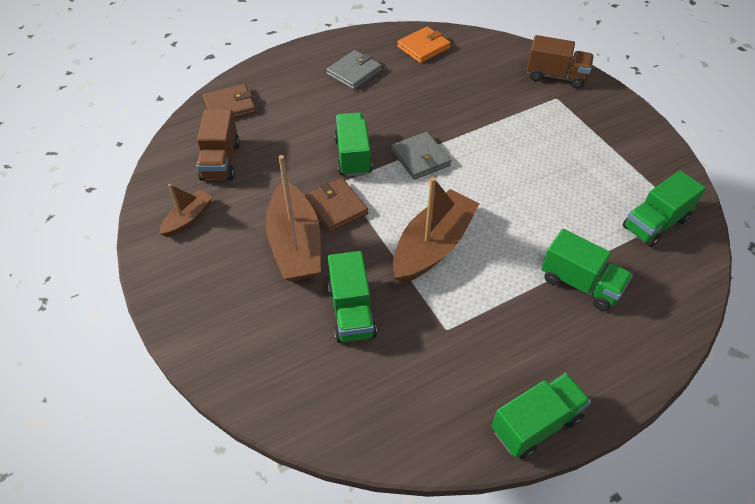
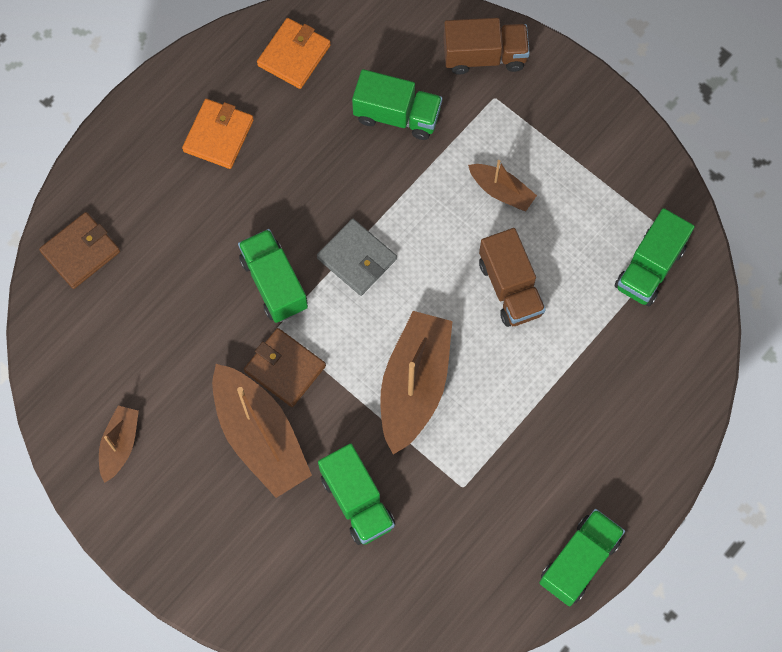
camera: 20 degrees left, 20 degrees up
brown truck [196,109,240,181] -> brown truck moved to [479,228,546,327]
grey wallet [326,50,382,90] -> orange wallet [182,99,254,169]
green truck [541,229,633,311] -> green truck moved to [352,69,442,140]
none -> brown boat [468,160,537,211]

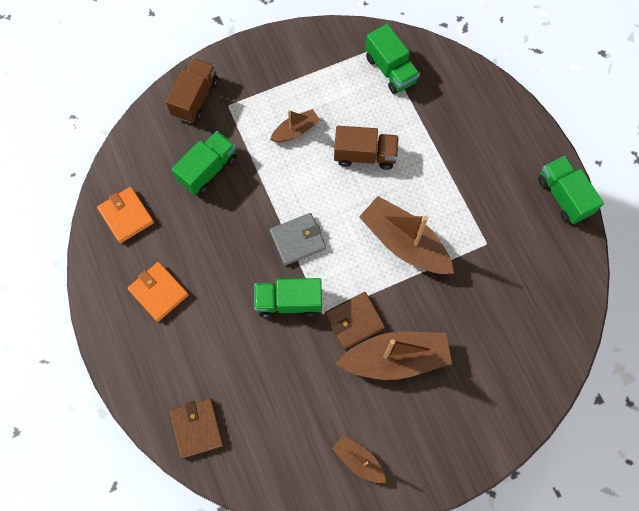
camera: 65 degrees left, 0 degrees up
green truck [318,443,395,545] -> none

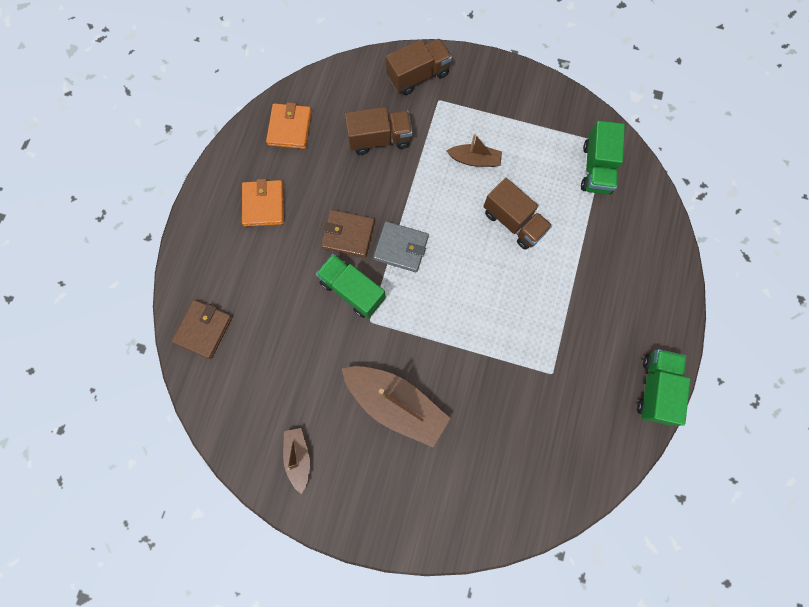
camera: 40 degrees right, 5 degrees up
green truck [172,131,237,195] -> brown truck [345,107,413,155]
brown wallet [325,292,385,349] -> brown wallet moved to [321,210,375,258]
brown boat [359,196,454,274] -> none

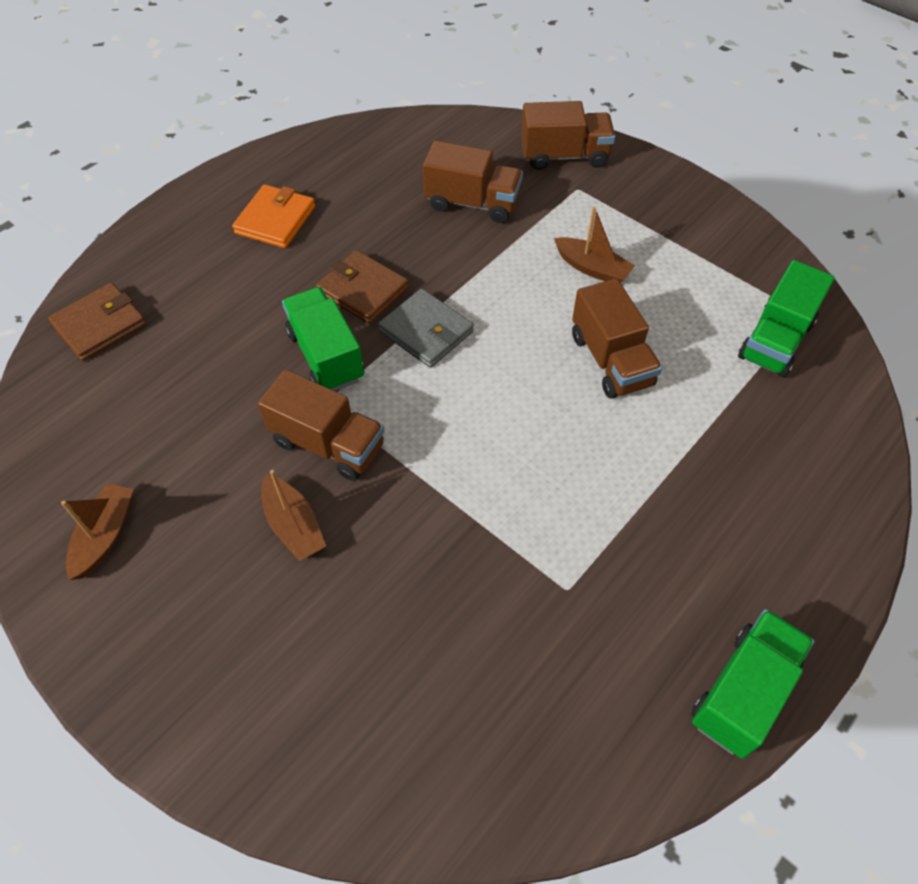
camera: 25 degrees right, 20 degrees down
orange wallet [266,102,312,149] -> none
brown boat [342,366,451,447] -> brown boat [261,470,326,561], size x0.53
none -> brown truck [258,370,385,481]

